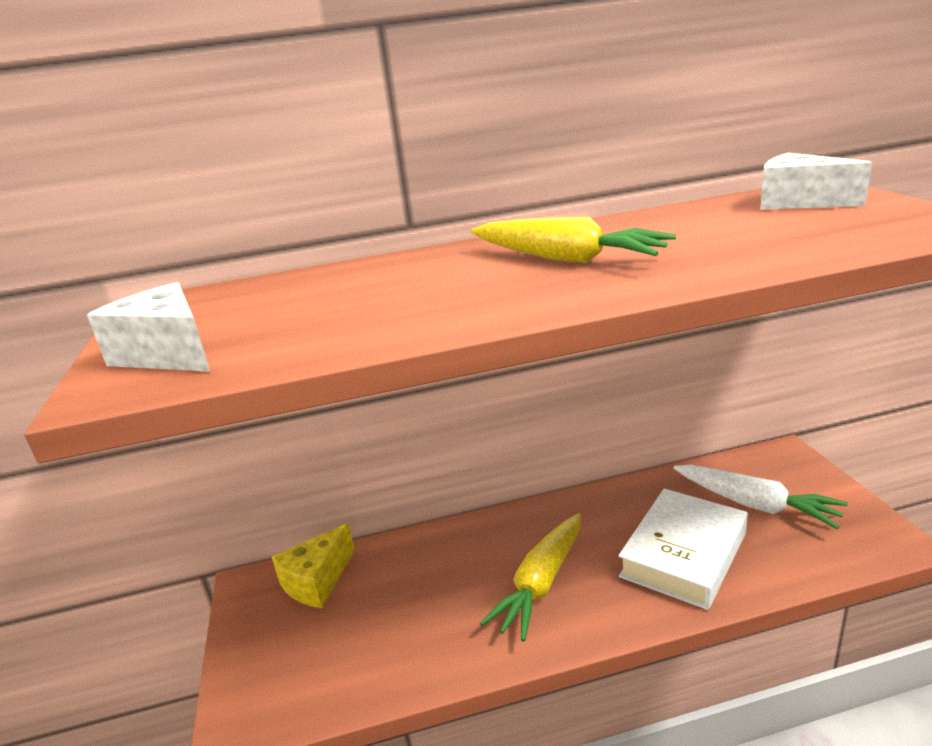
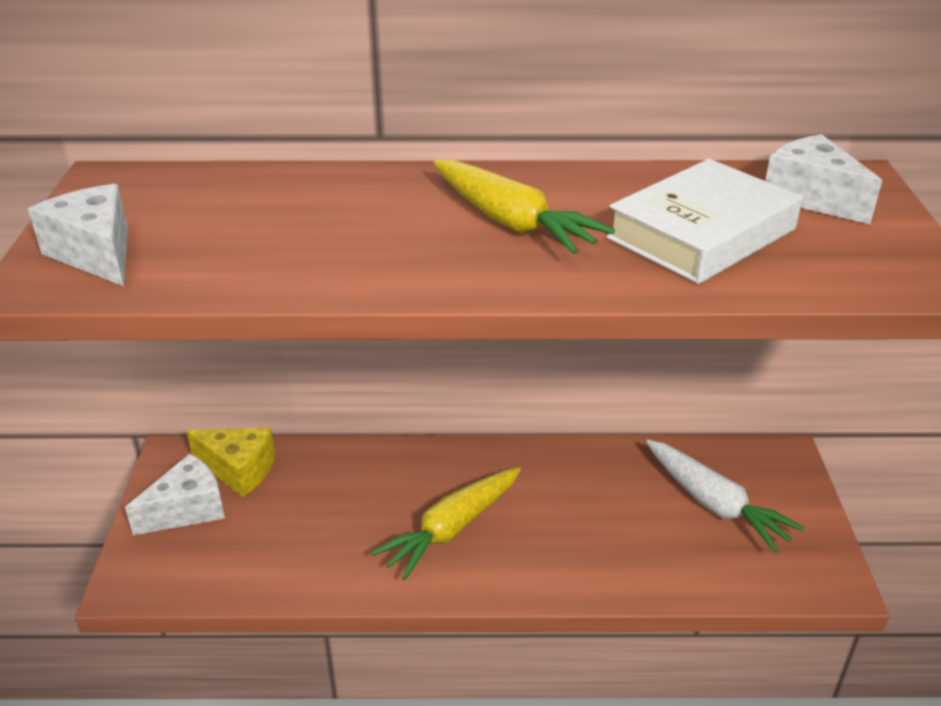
camera: 10 degrees right, 10 degrees up
yellow cheese [272,523,355,608] -> yellow cheese turned 120 degrees counterclockwise [186,428,275,497]
white book [618,489,748,610] -> white book moved to [607,159,802,284]
none -> white cheese [125,454,225,535]

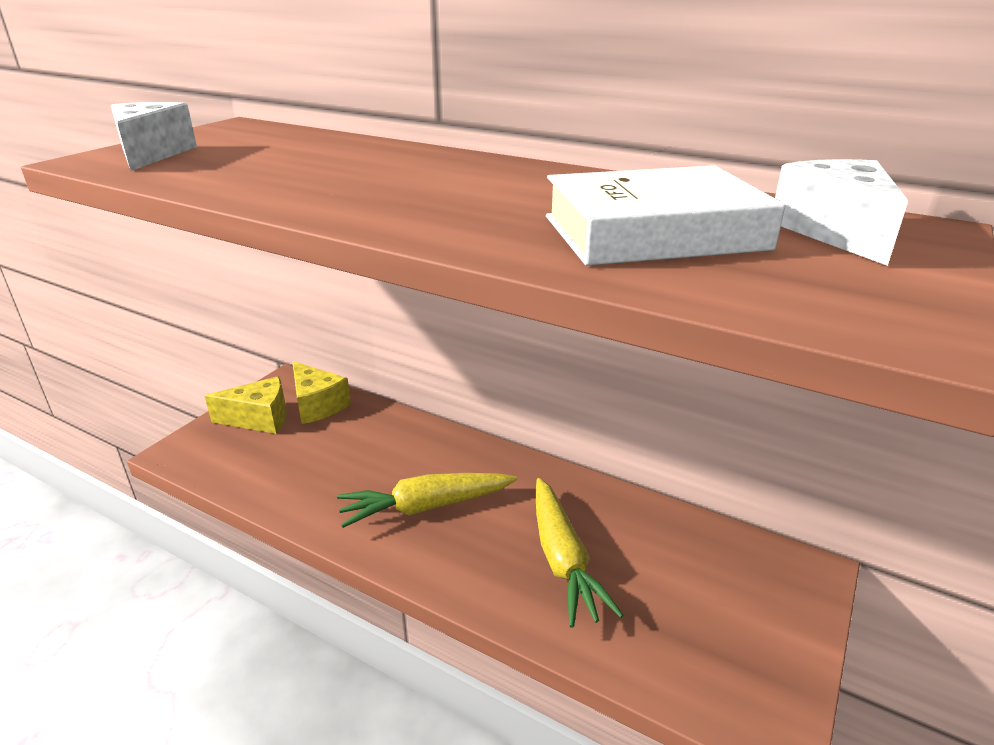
camera: 30 degrees right, 5 degrees down
white cheese [125,454,225,535] -> yellow cheese [205,376,286,434]
yellow carrot [433,159,615,254] -> yellow carrot moved to [535,478,624,628]
white carrot [646,440,805,553] -> none

